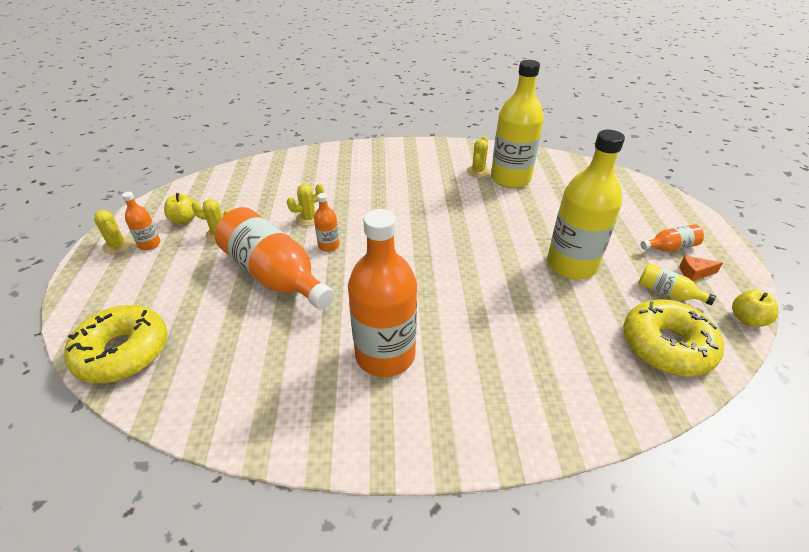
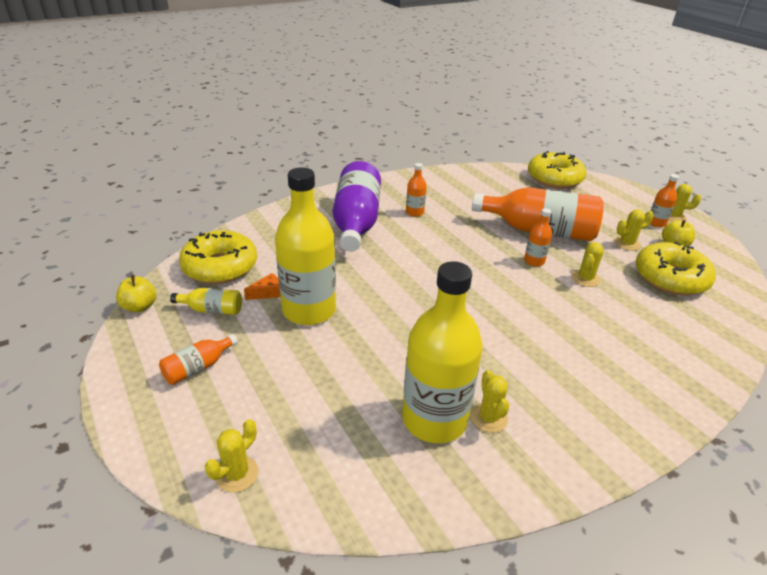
camera: 150 degrees right, 5 degrees down
orange bottle [348,209,417,377] -> orange bottle [406,163,427,217], size x0.45
orange cheese [679,256,723,281] -> orange cheese moved to [244,273,281,300]
none -> yellow cactus [205,419,258,492]
none -> purple bottle [333,161,381,252]
none -> yellow donut [635,242,716,295]

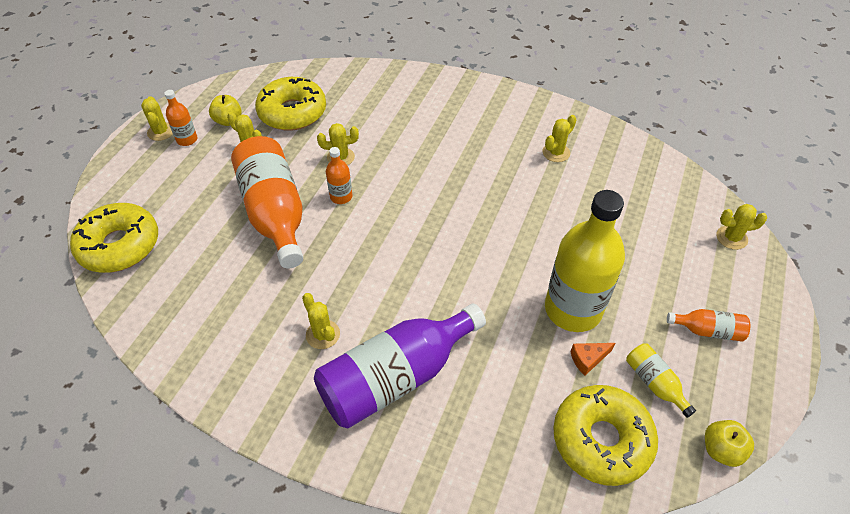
camera: 125 degrees left, 15 degrees up
orange cheese [244,273,281,300] -> orange cheese turned 45 degrees counterclockwise [570,343,615,375]
yellow bottle [402,261,483,443] -> none
orange bottle [406,163,427,217] -> yellow cactus [302,293,340,349]

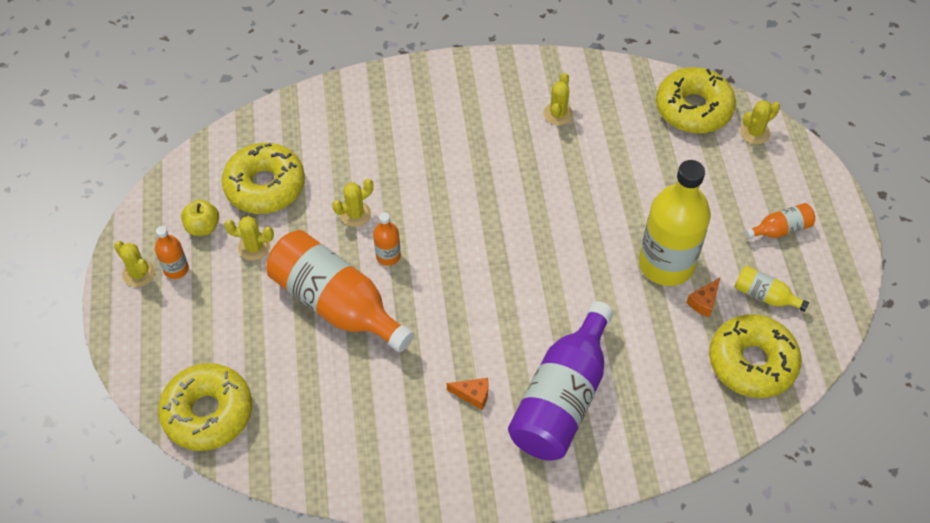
camera: 30 degrees left, 5 degrees up
yellow cactus [302,293,340,349] -> orange cheese [447,378,489,410]
yellow apple [705,420,754,467] -> none
none -> yellow donut [656,67,736,134]

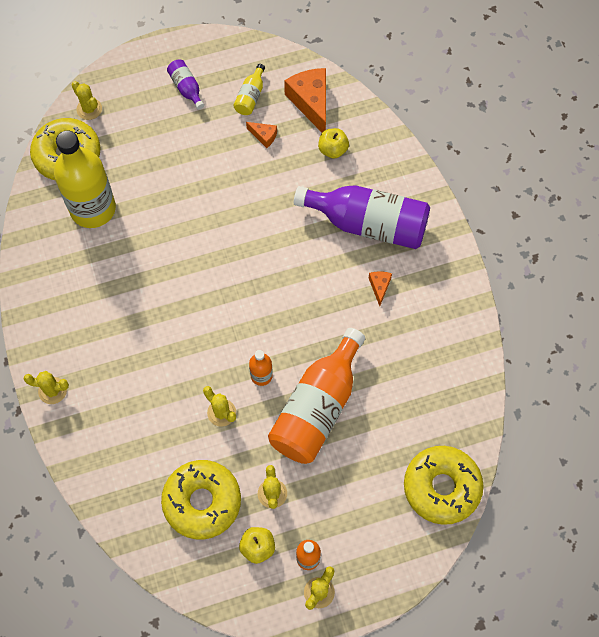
camera: 100 degrees left, 10 degrees up
yellow cactus [543,73,573,125] -> yellow cactus moved to [24,371,69,404]
yellow bottle [639,160,711,286] -> yellow bottle moved to [54,131,116,228]
yellow donut [709,314,802,398] -> orange cheese [284,68,326,132]
orange bottle [745,203,815,239] -> purple bottle [167,60,204,110]
none -> yellow apple [318,128,349,159]

